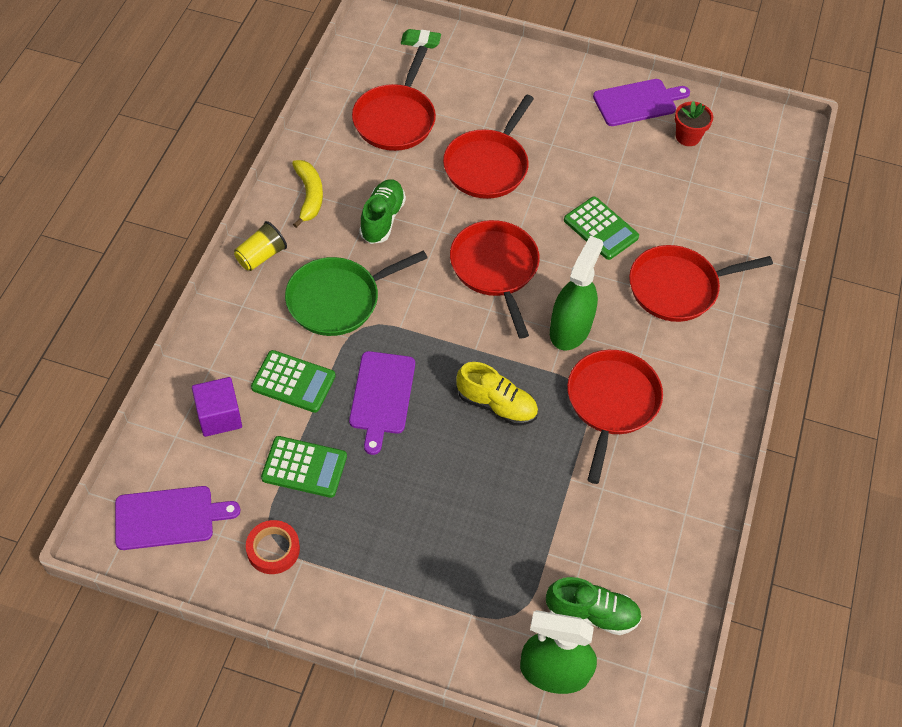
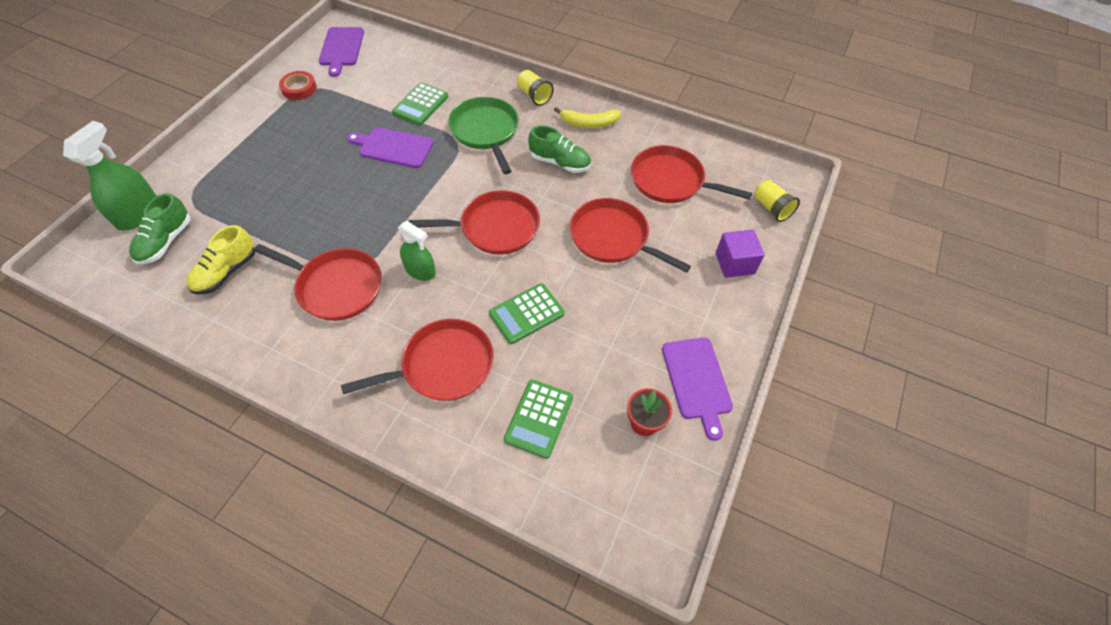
camera: 100 degrees right, 0 degrees up
purple cube [192,377,242,437] -> purple cube moved to [716,230,764,278]
green calculator [261,436,347,498] -> green calculator moved to [504,380,573,459]
green eraser [401,29,441,49] -> yellow cup [754,180,800,222]
yellow shoe [456,362,538,425] -> yellow shoe moved to [187,225,255,294]
green spray bottle [550,236,603,350] -> green spray bottle [398,221,436,281], size x0.67
red pan [629,245,773,322] -> red pan turned 75 degrees clockwise [341,319,494,401]

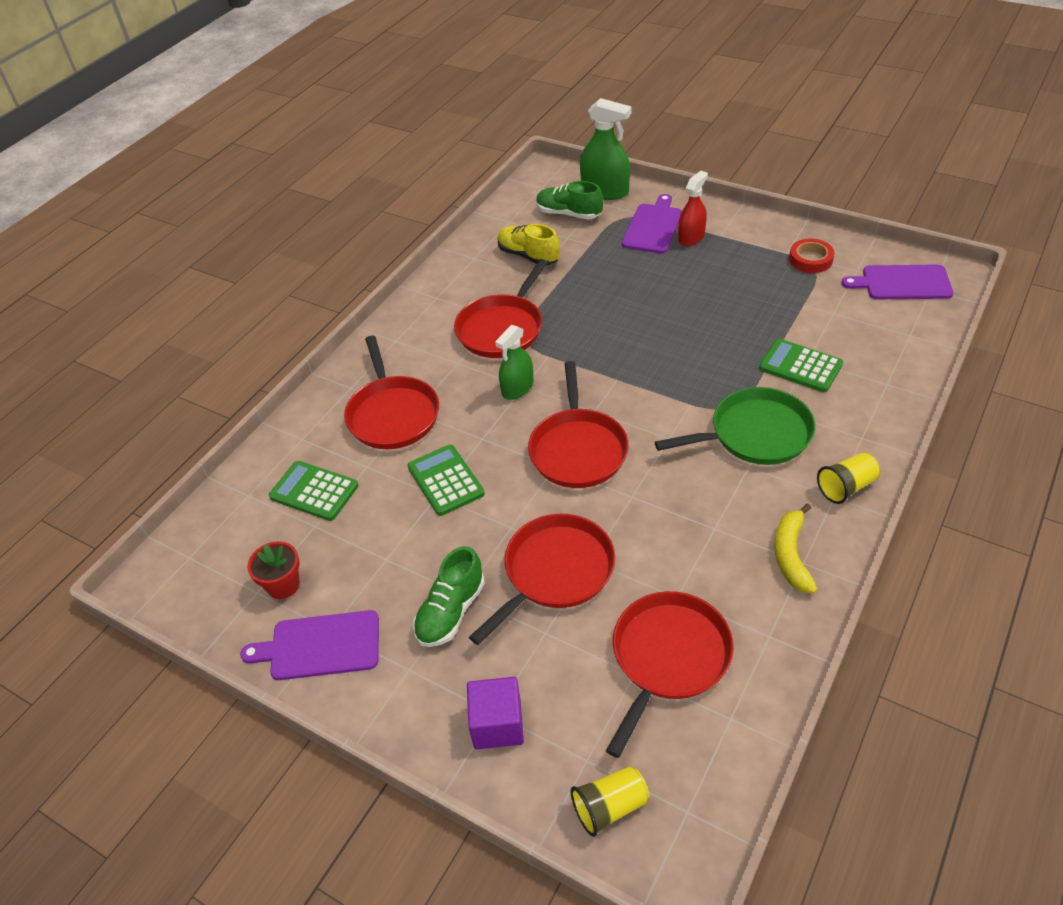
camera: 100 degrees right, 10 degrees down
purple cutting board [347,127,434,168] -> purple cutting board moved to [622,194,682,253]
green shoe [528,125,591,173] -> green shoe moved to [413,546,485,647]
none -> red spray bottle [678,171,708,246]

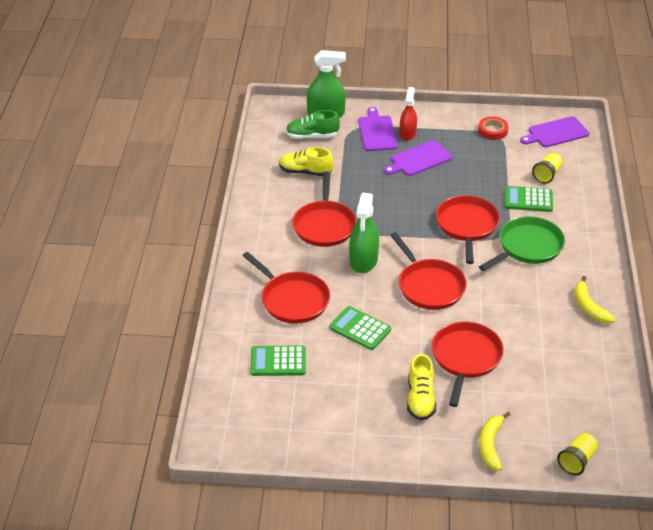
camera: 30 degrees left, 5 degrees down
purple cutting board [240,610,379,680] -> purple cutting board moved to [384,140,452,176]
red flower pot [247,541,300,599] -> none
green shoe [413,546,485,647] -> yellow shoe [407,354,436,420]
purple cube [467,677,524,750] -> yellow banana [479,412,510,471]
green spray bottle [495,325,533,400] -> green spray bottle [349,193,379,273], size x1.50
red pan [606,591,734,758] -> red pan moved to [436,195,500,264]
yellow cup [817,452,880,504] -> yellow cup moved to [532,152,563,184]

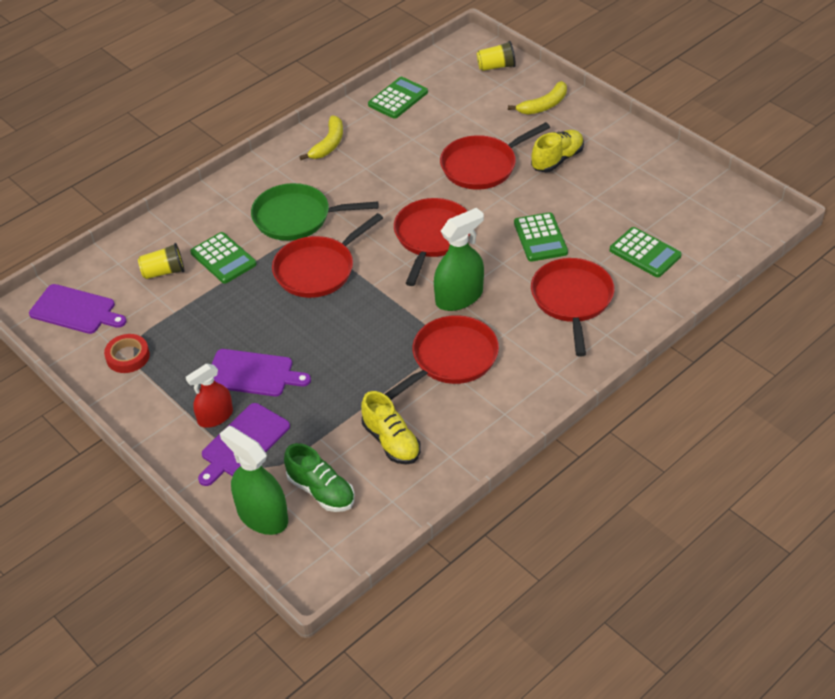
camera: 135 degrees left, 5 degrees up
none -> green calculator [368,77,428,119]

